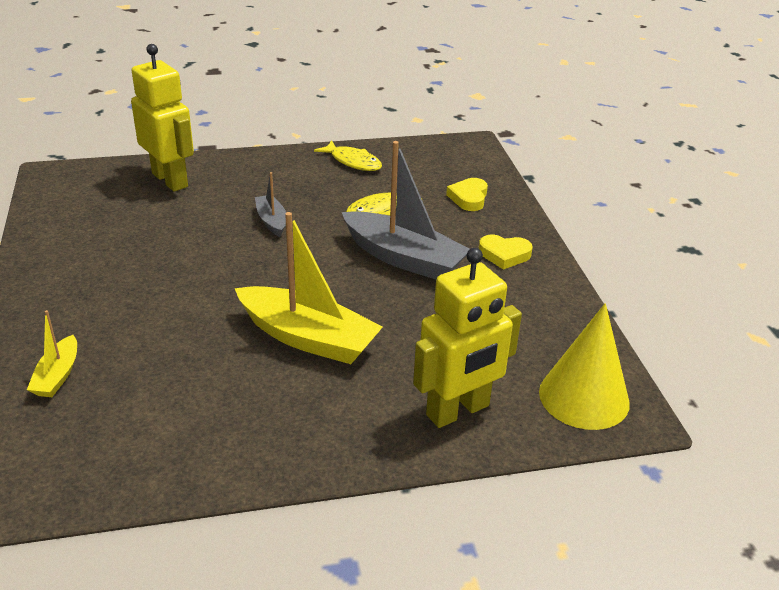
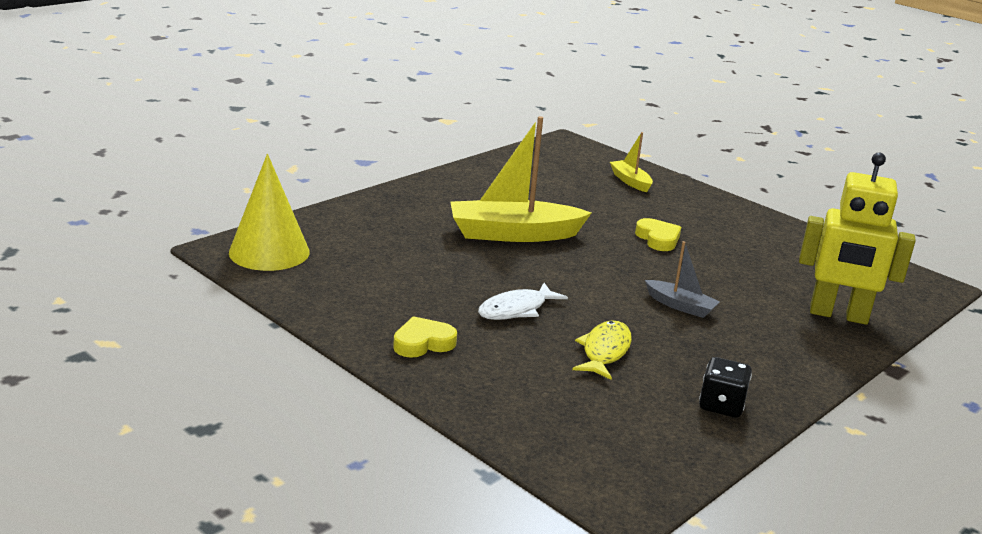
camera: 145 degrees right, 10 degrees down
yellow fish [314,140,382,171] -> black dice [699,357,752,418]
grey boat [342,141,470,280] -> white fish [478,283,568,320]
yellow robot [413,248,522,428] -> none
yellow heart [446,178,488,211] -> yellow heart moved to [635,218,681,251]

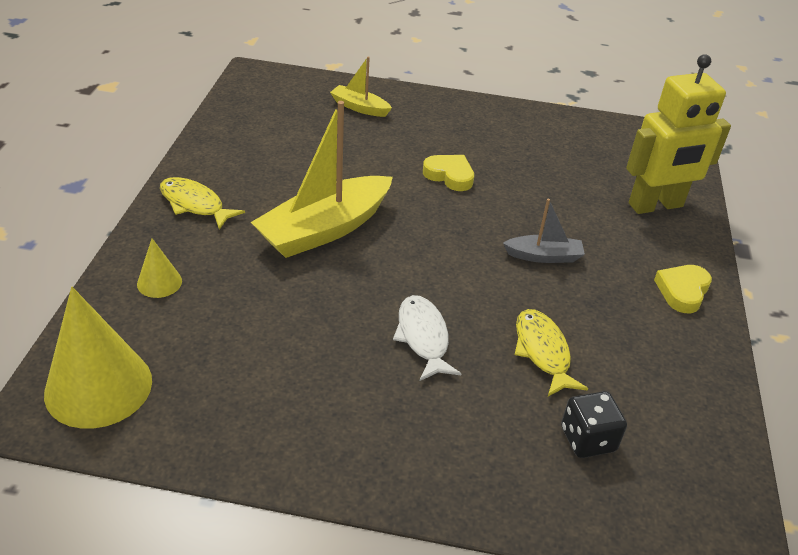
camera: 35 degrees left, 15 degrees up
yellow heart [393,316,457,358] -> yellow heart moved to [654,265,712,313]
white fish [478,283,568,320] -> white fish turned 150 degrees clockwise [393,295,461,381]
black dice [699,357,752,418] -> black dice moved to [561,391,627,458]
none -> yellow cone [137,238,182,298]
none -> yellow fish [160,177,245,230]

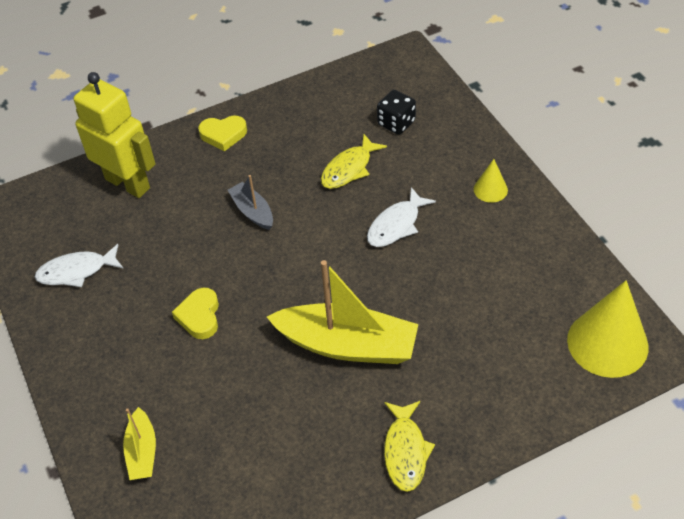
camera: 120 degrees left, 10 degrees up
yellow cone [137,238,182,298] -> yellow cone moved to [474,159,508,203]
none -> white fish [34,244,124,287]

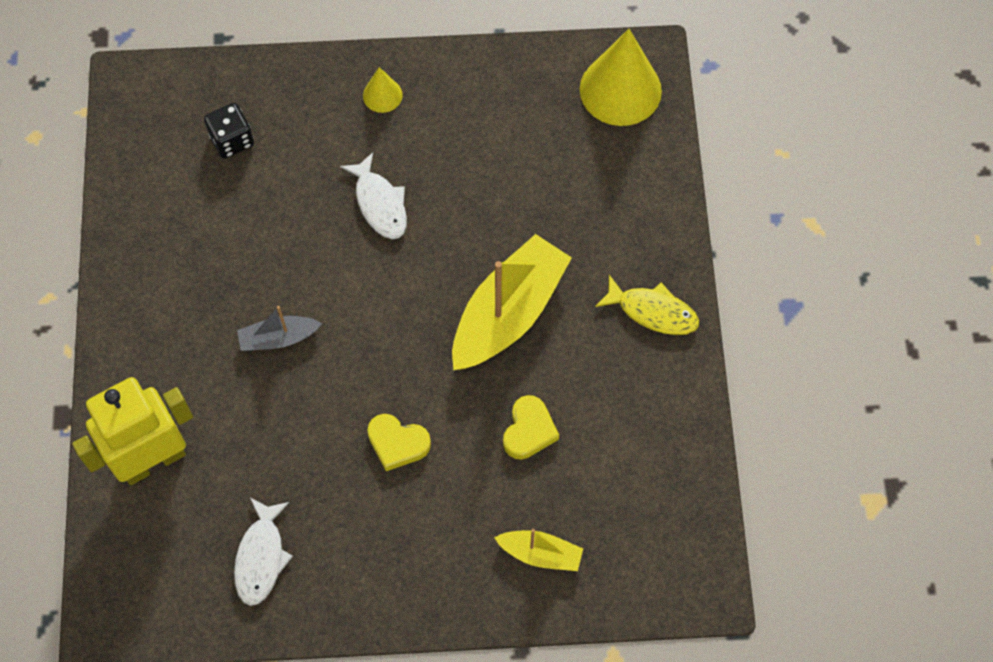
camera: 70 degrees left, 15 degrees up
yellow heart [198,116,247,152] -> yellow heart moved to [503,395,559,460]
yellow fish [321,134,387,189] -> none

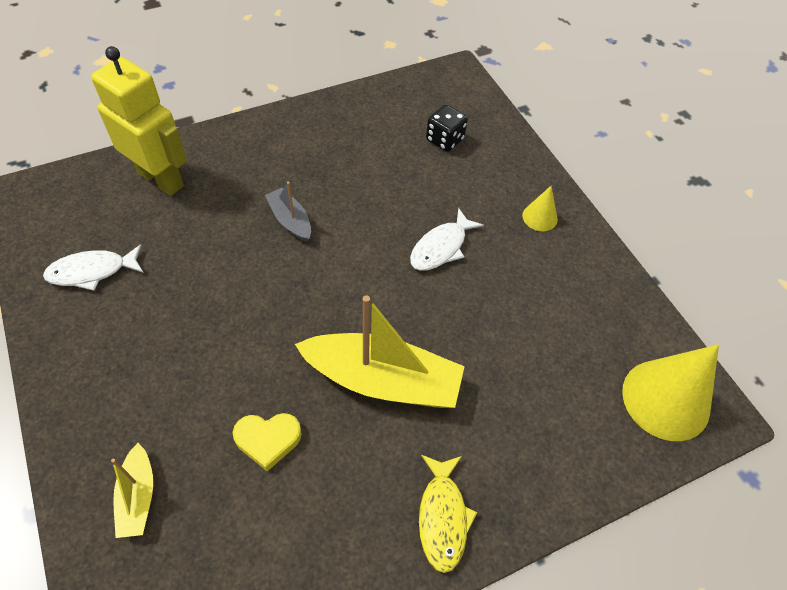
camera: 65 degrees right, 10 degrees down
yellow heart [367,414,431,471] -> none

